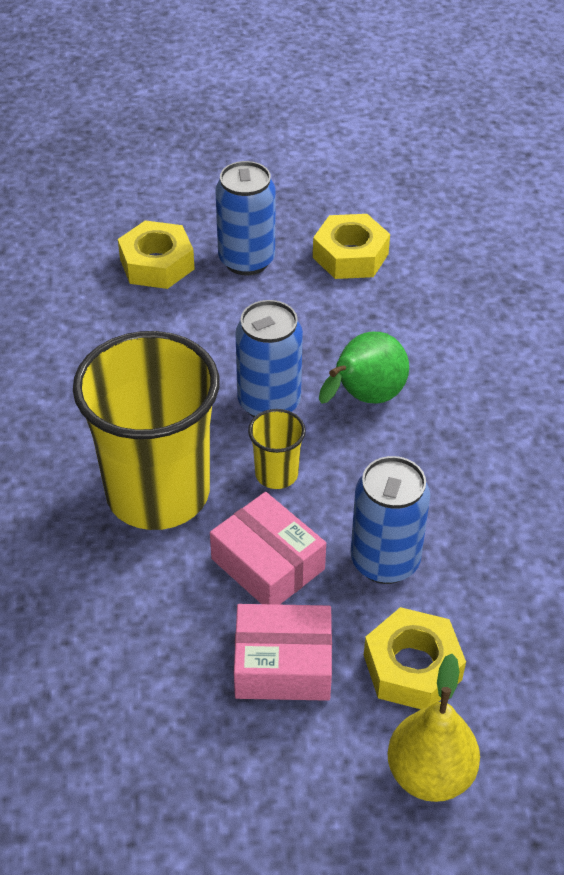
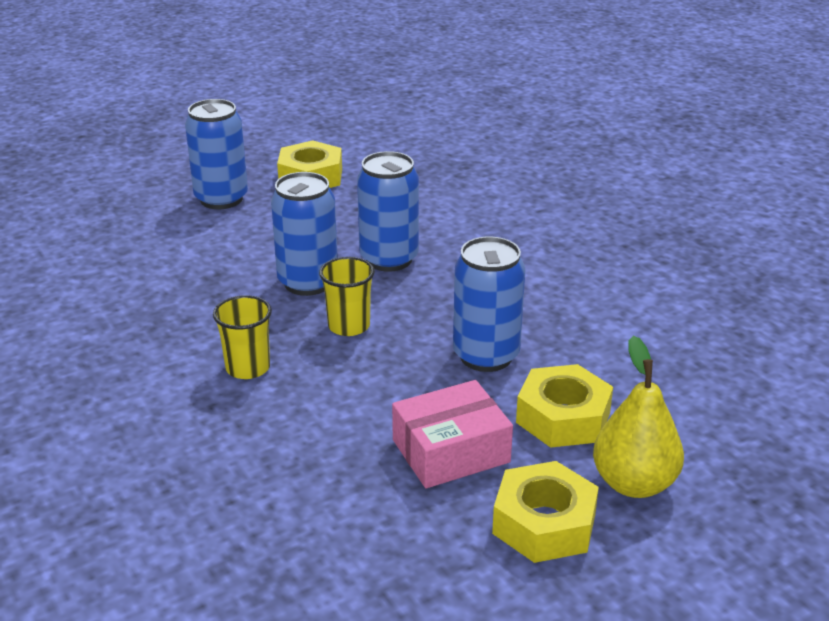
camera: 25 degrees left, 15 degrees down
yellow cup [73,331,219,530] -> yellow cup [213,295,272,379], size x0.42
yellow nut [118,220,195,289] -> yellow nut moved to [492,461,599,563]
pink box [210,492,326,605] -> none
green pear [319,332,409,404] -> blue can [357,151,419,272]

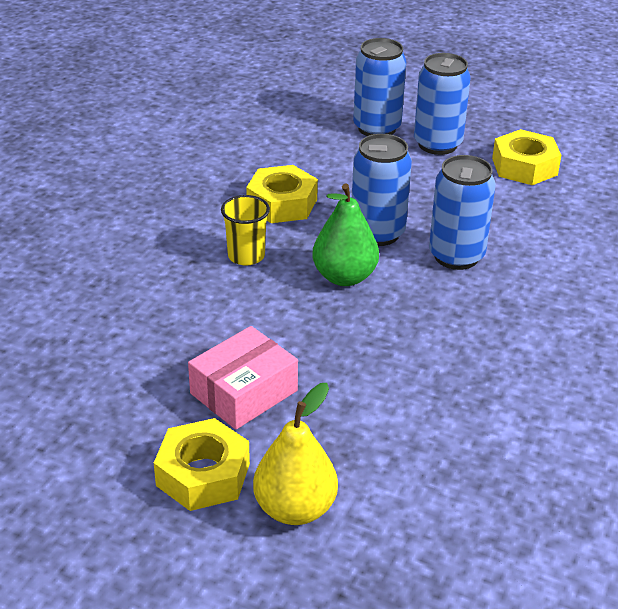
camera: 55 degrees right, 5 degrees up
yellow cup [319,257,375,336] -> green pear [312,184,379,286]
pink box [392,380,513,488] -> pink box turned 75 degrees counterclockwise [188,326,298,430]
blue can [453,236,526,372] -> blue can moved to [353,38,406,136]
yellow nut [516,364,613,448] -> yellow nut moved to [246,165,318,223]

